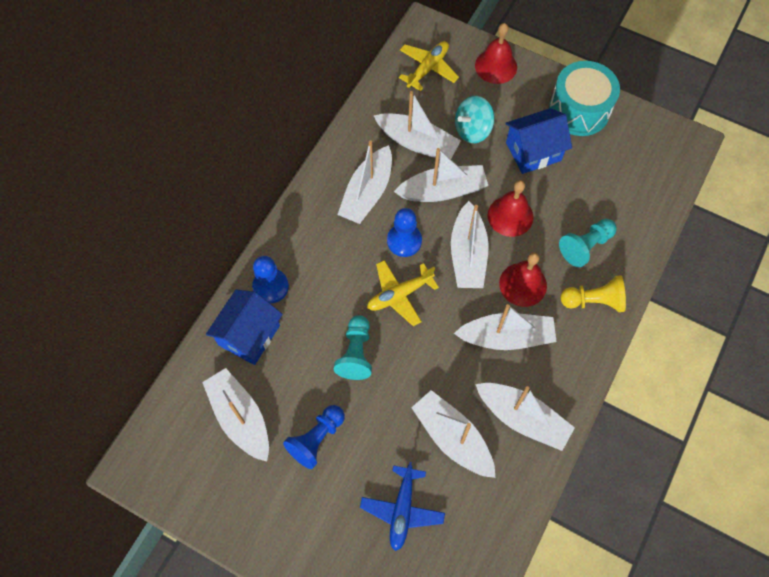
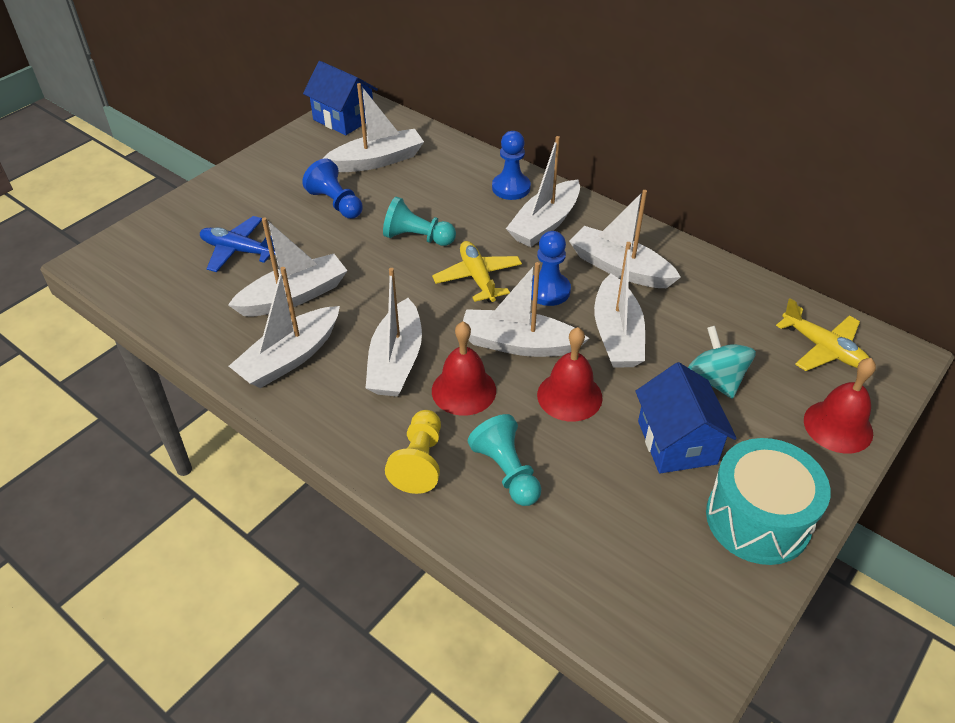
camera: 100 degrees right, 20 degrees down
blue house [206,289,283,365] -> blue house moved to [303,61,378,135]
white boat [374,91,461,159] -> white boat moved to [506,136,580,247]

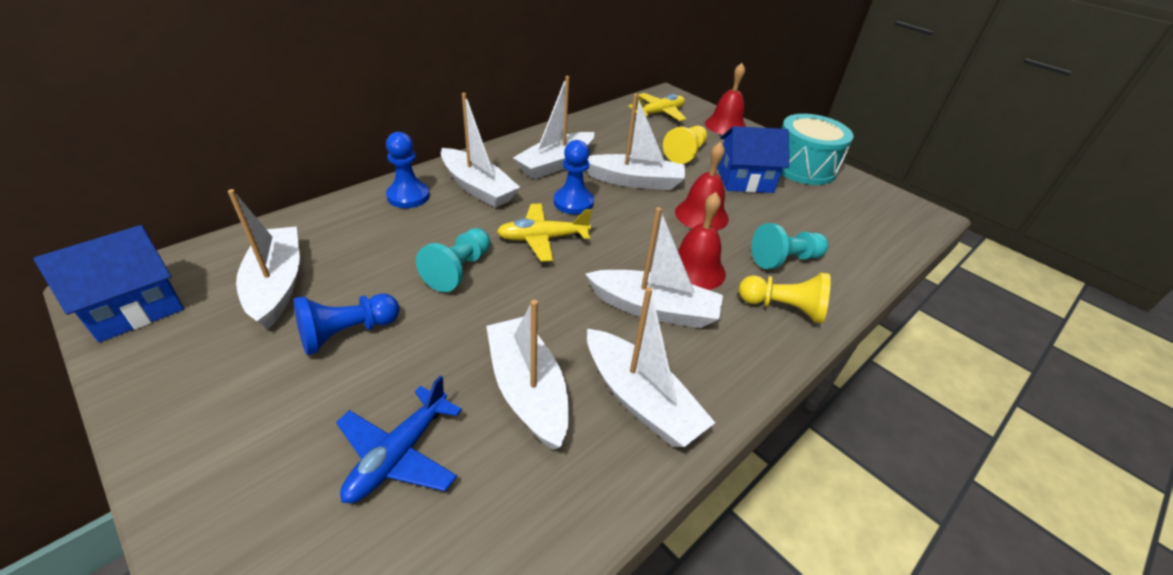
camera: 85 degrees left, 5 degrees down
white boat [463,262,590,357] -> none
turquoise spinning top [688,326,756,399] -> yellow pawn [663,126,708,164]

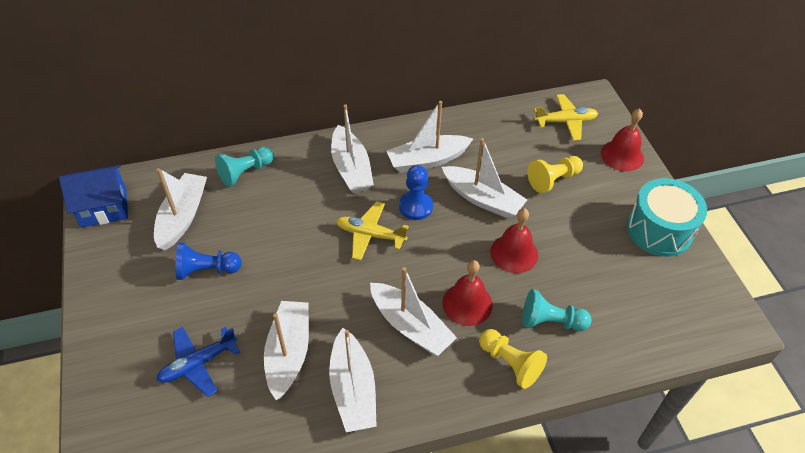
camera: 30 degrees right, 10 degrees up
blue pawn [386,132,430,208] -> none
turquoise pawn [416,228,490,292] -> turquoise pawn moved to [215,146,274,187]
blue house [717,126,789,193] -> none

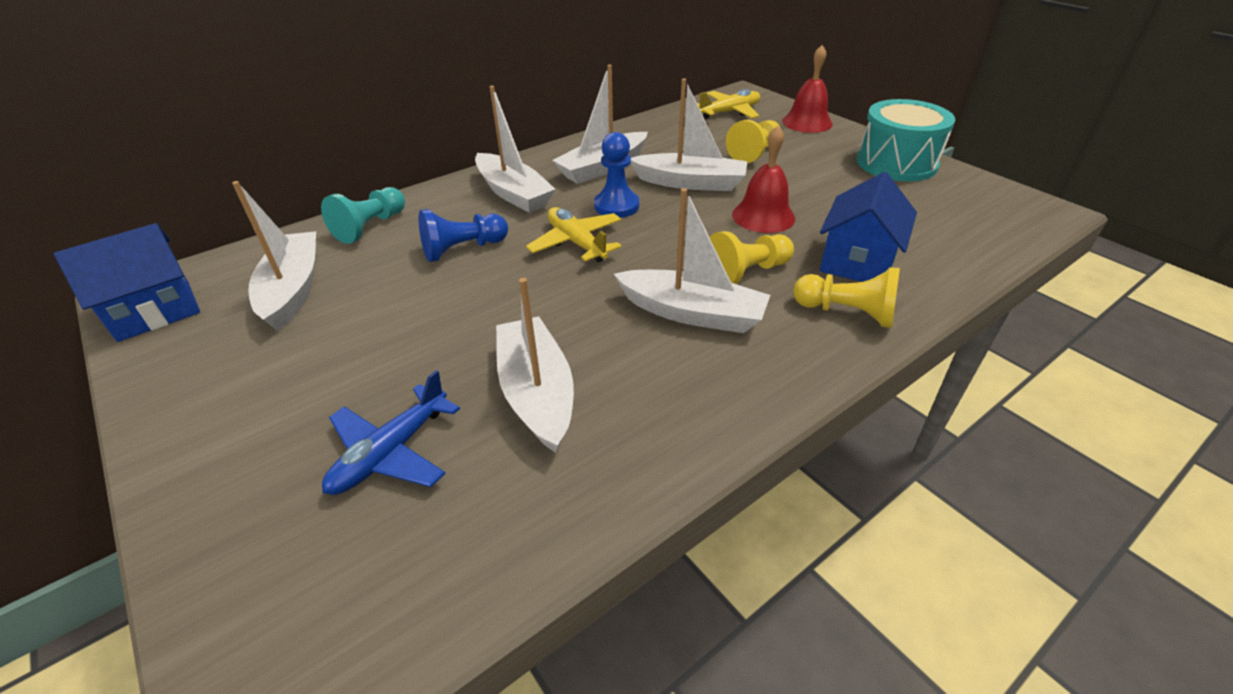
camera: 20 degrees left, 10 degrees down
blue pawn [176,242,242,280] -> blue pawn moved to [419,209,508,262]
white boat [329,328,377,432] -> none
yellow plane [336,201,409,260] -> yellow plane turned 60 degrees clockwise [526,207,621,263]
red bell [442,260,493,326] -> yellow pawn [709,231,794,284]
turquoise pawn [522,289,591,331] -> blue house [820,172,917,282]

